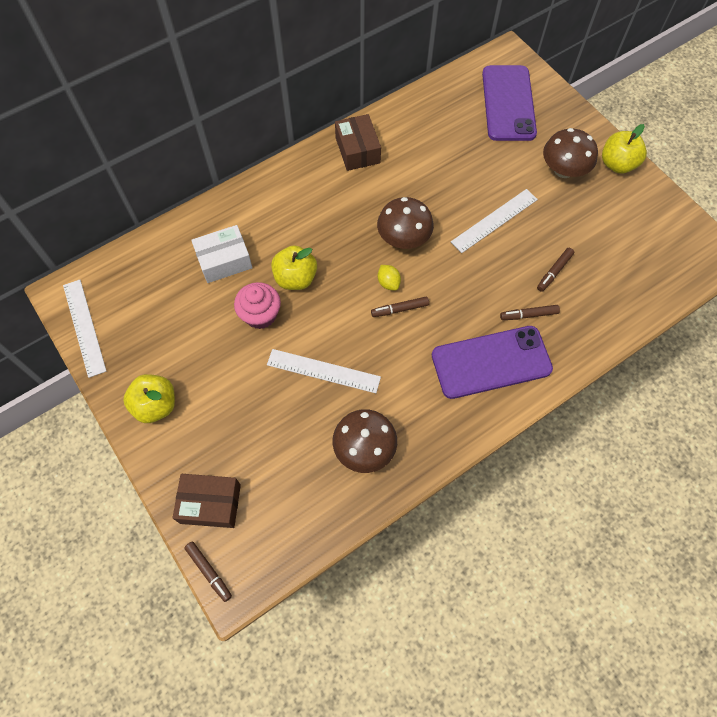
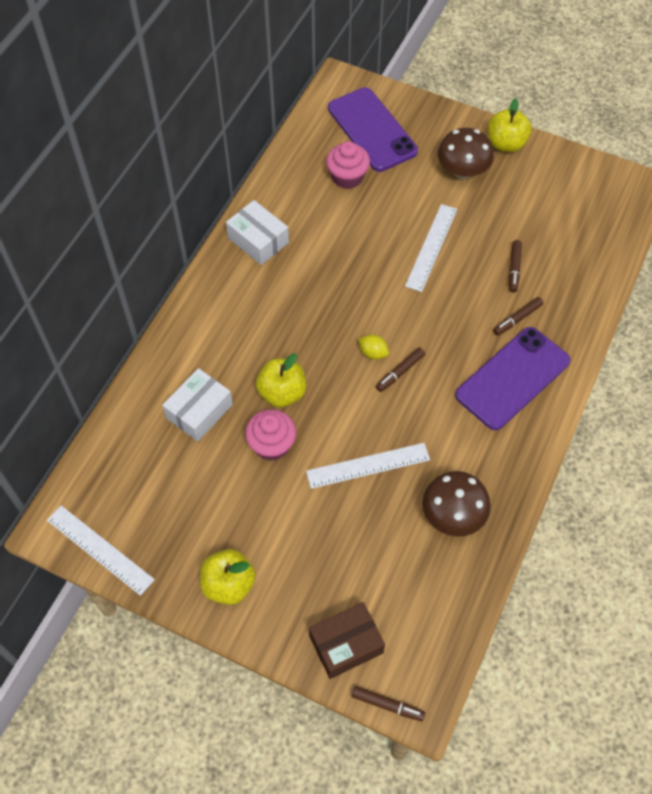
camera: 30 degrees left, 5 degrees down
brown box [335,114,381,171] -> white box [226,200,289,265]
brown mushroom [377,197,434,249] -> none
none -> pink cupcake [326,141,370,189]

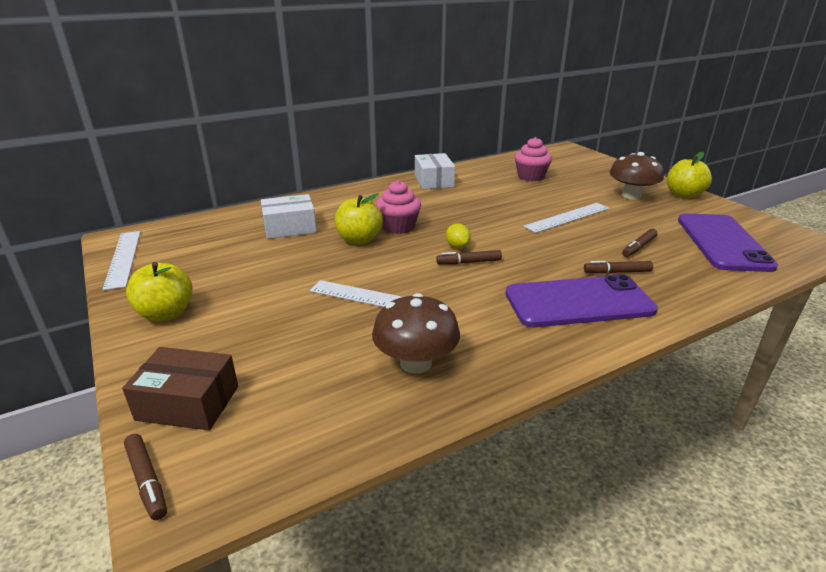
camera: 35 degrees right, 30 degrees down
pink cupcake [245,409,296,461] -> pink cupcake moved to [376,180,421,234]
purple phone [328,87,418,172] -> purple phone moved to [678,213,778,272]

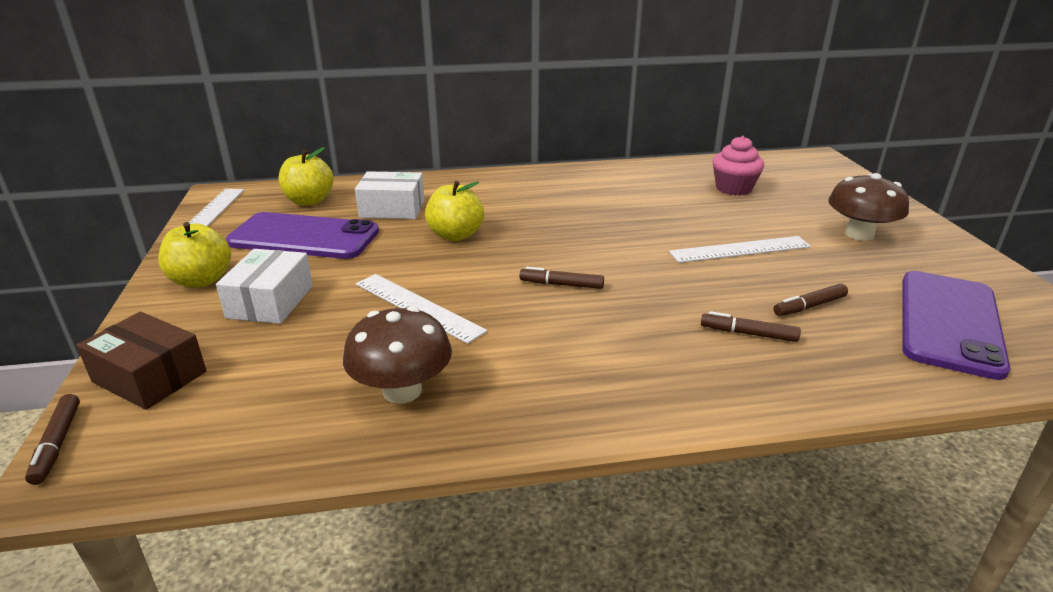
camera: 20 degrees right, 0 degrees up
pink cupcake [376,180,421,234] -> none
white box [415,153,455,189] -> white box moved to [216,249,313,324]
yellow lemon [446,224,471,248] -> none
purple phone [505,274,658,327] -> purple phone moved to [225,212,379,259]
yellow apple [667,152,712,198] -> yellow apple moved to [279,147,334,206]

